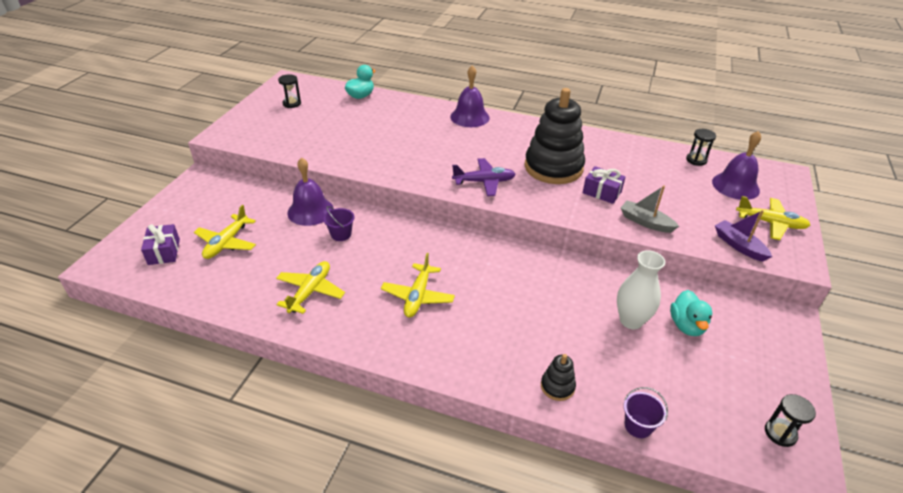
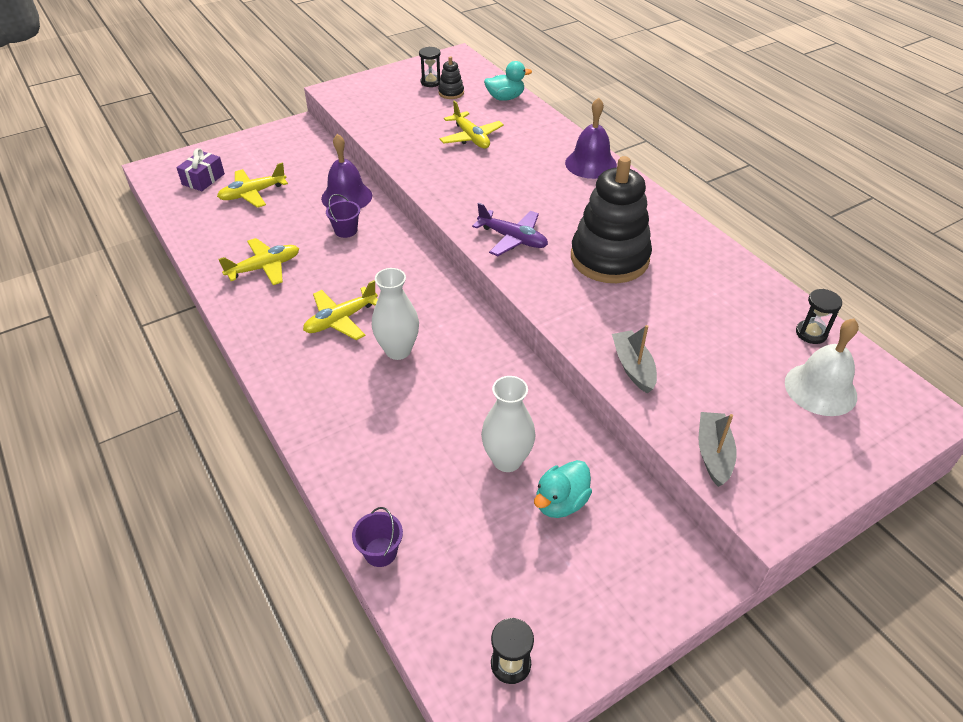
camera: 40 degrees right, 5 degrees up
black stacking toy [541,354,576,401] -> black stacking toy moved to [438,56,464,99]
purple gift [583,166,626,204] -> none
purple bell [712,131,761,200] -> white bell [785,318,859,416]
purple boat [715,210,772,262] -> grey boat [699,412,737,487]
yellow plane [736,196,810,240] -> yellow plane moved to [439,100,504,149]
none -> white vase [372,268,419,360]

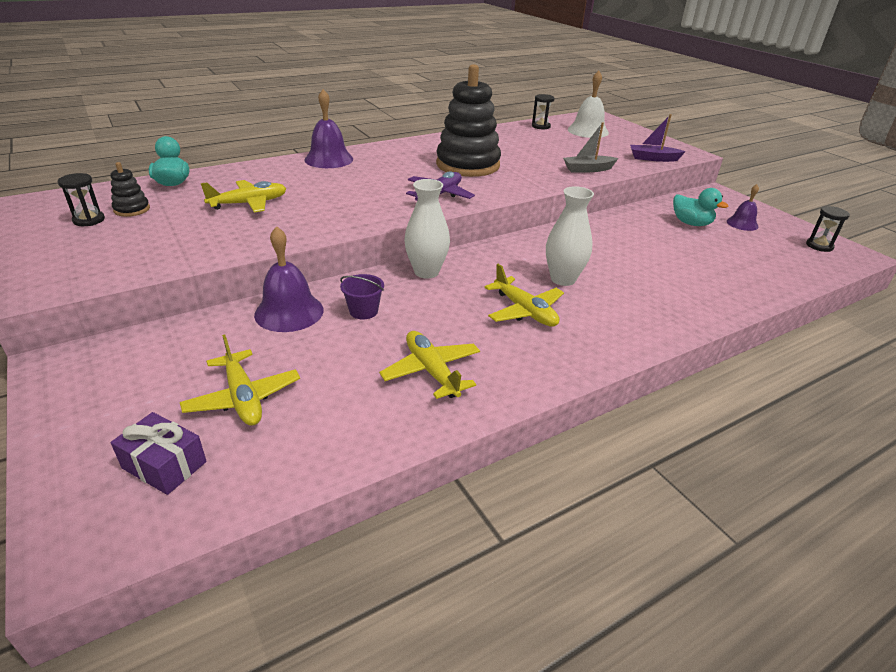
camera: 90 degrees left, 10 degrees down
purple bucket [352,507,403,567] -> none
white vase [481,376,535,472] -> white vase moved to [404,179,450,279]
grey boat [699,412,737,487] -> purple boat [630,114,686,162]
none -> purple bell [727,184,759,231]

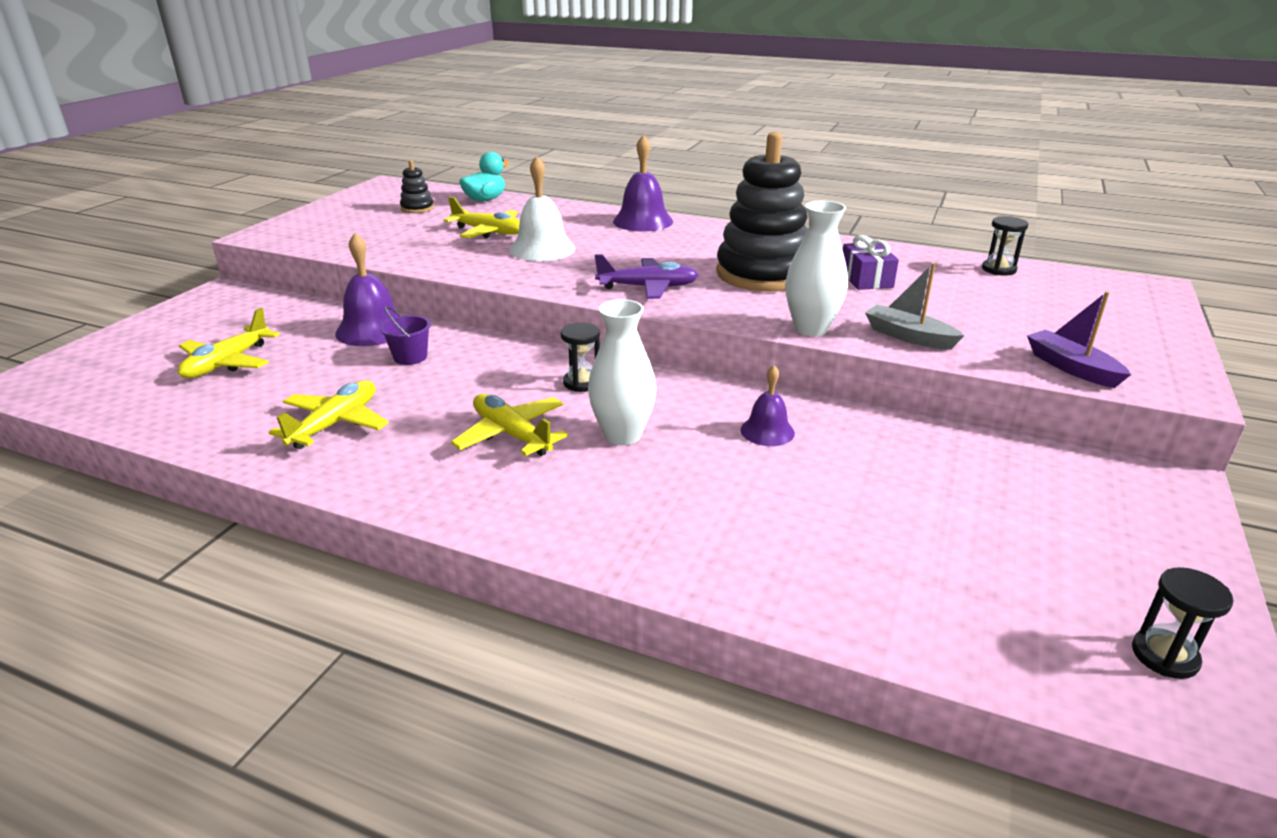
camera: 55 degrees right, 5 degrees down
black hourglass [58,173,105,226] -> black hourglass moved to [561,323,600,392]
purple gift [111,412,207,495] -> purple gift moved to [843,235,899,290]
white vase [404,179,450,279] -> white vase moved to [785,201,848,336]
yellow plane [484,264,564,327] -> yellow plane turned 120 degrees clockwise [451,394,568,456]
white bell [568,71,609,138] -> white bell moved to [509,156,575,261]
turquoise duck [673,188,728,226] -> none
purple bell [727,184,759,231] -> purple bell moved to [740,365,795,446]

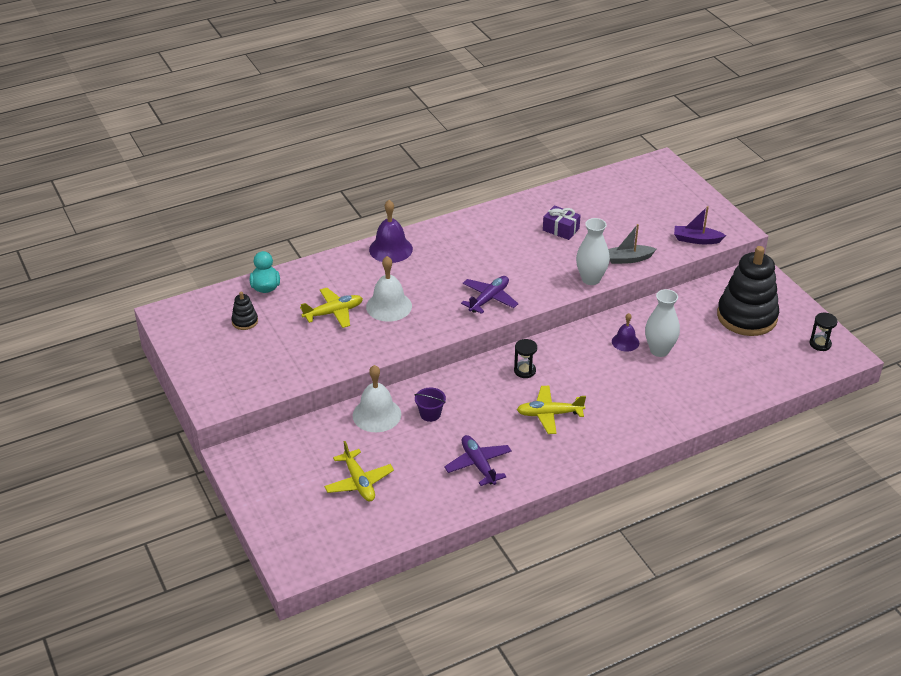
camera: 50 degrees left, 10 degrees up
yellow plane [269,380,389,449] -> purple plane [444,435,512,486]
purple bell [335,233,399,346] -> white bell [352,365,401,432]
white vase [588,299,657,445] -> white vase moved to [645,289,680,357]
black stacking toy [716,132,808,291] -> black stacking toy moved to [717,246,779,336]
black hourglass [982,216,1028,276] -> none

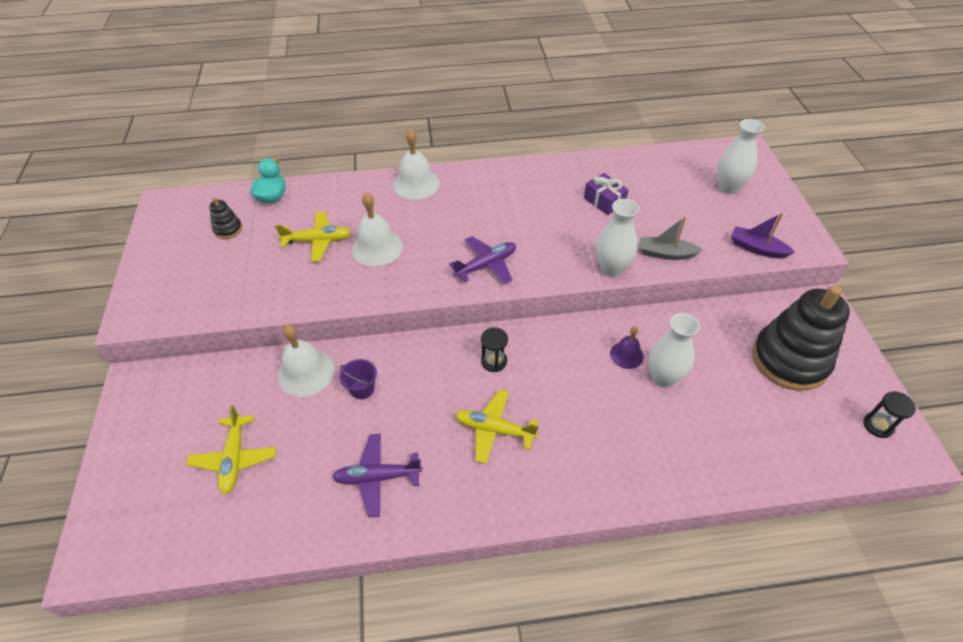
camera: 20 degrees right, 10 degrees up
purple bell [369,200,413,263] -> white bell [393,128,440,200]
purple plane [444,435,512,486] -> purple plane turned 90 degrees counterclockwise [332,434,422,518]
none -> white vase [718,119,764,194]

